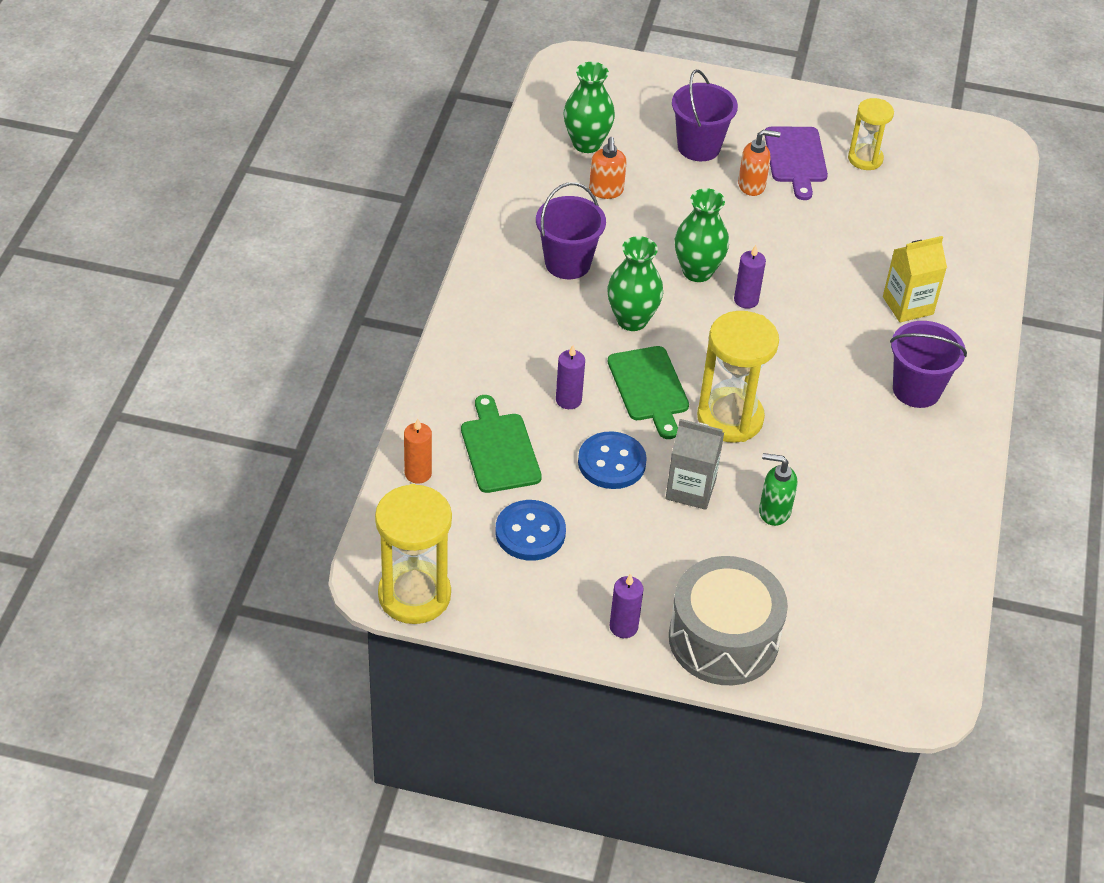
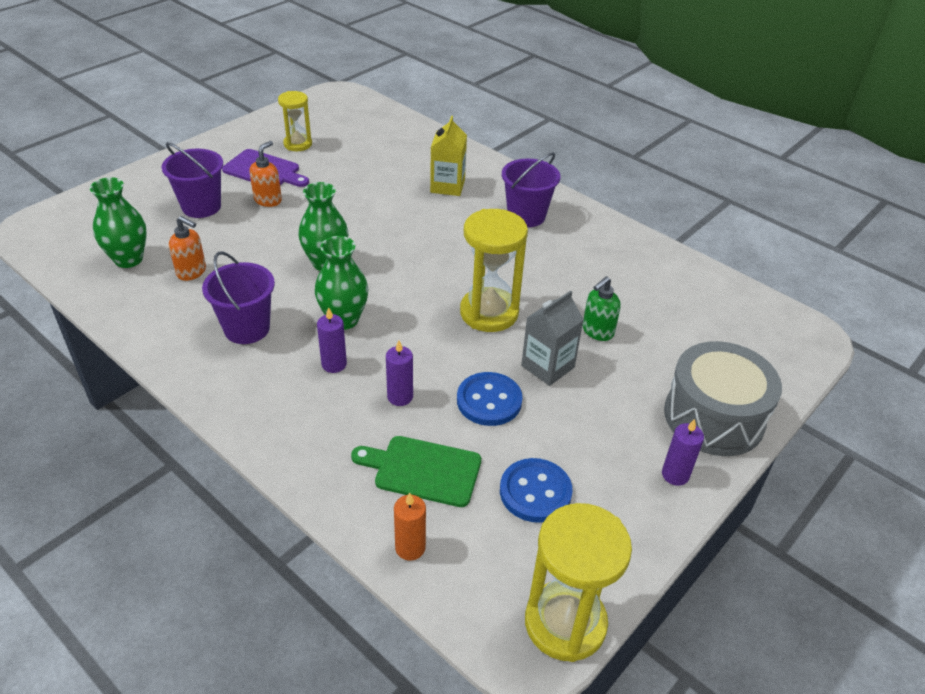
camera: 60 degrees left, 5 degrees down
green cutting board [608,346,689,439] -> none
purple candle [734,245,766,309] -> purple candle moved to [317,307,347,373]

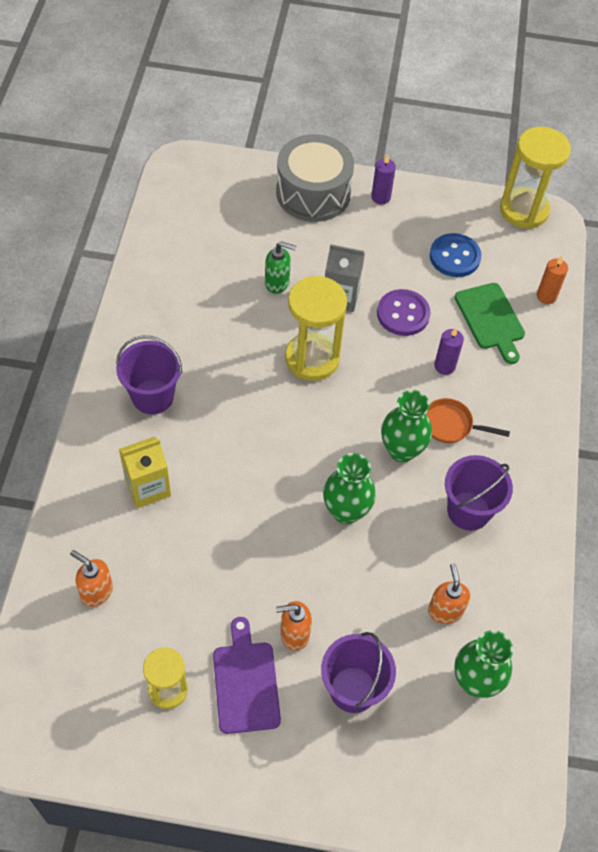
camera: 125 degrees left, 15 degrees up
purple candle [317,307,347,373] -> orange pan [426,398,510,443]
blue button [457,372,523,426] -> purple button [377,289,430,336]
none -> orange soap dispenser [70,550,113,607]

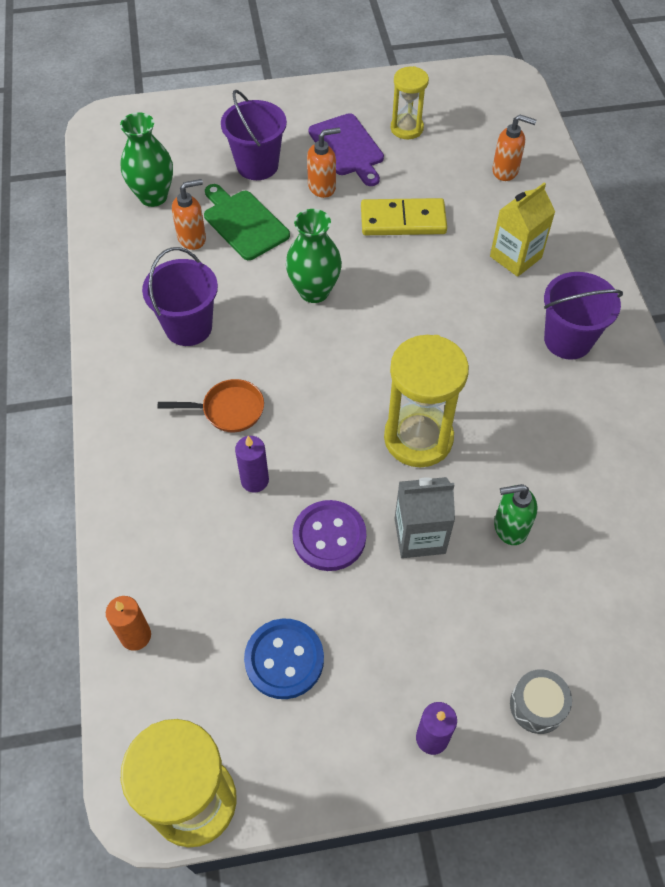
camera: 165 degrees right, 0 degrees up
grey drum [276,134,354,222] -> grey drum [510,669,572,734], size x0.45
green vase [381,390,432,462] -> none
orange soap dispenser [428,563,470,624] -> orange soap dispenser turned 90 degrees counterclockwise [172,179,206,250]
green cutting board [455,283,525,364] -> green cutting board moved to [204,184,290,260]
none -> yellow domino [361,198,447,235]

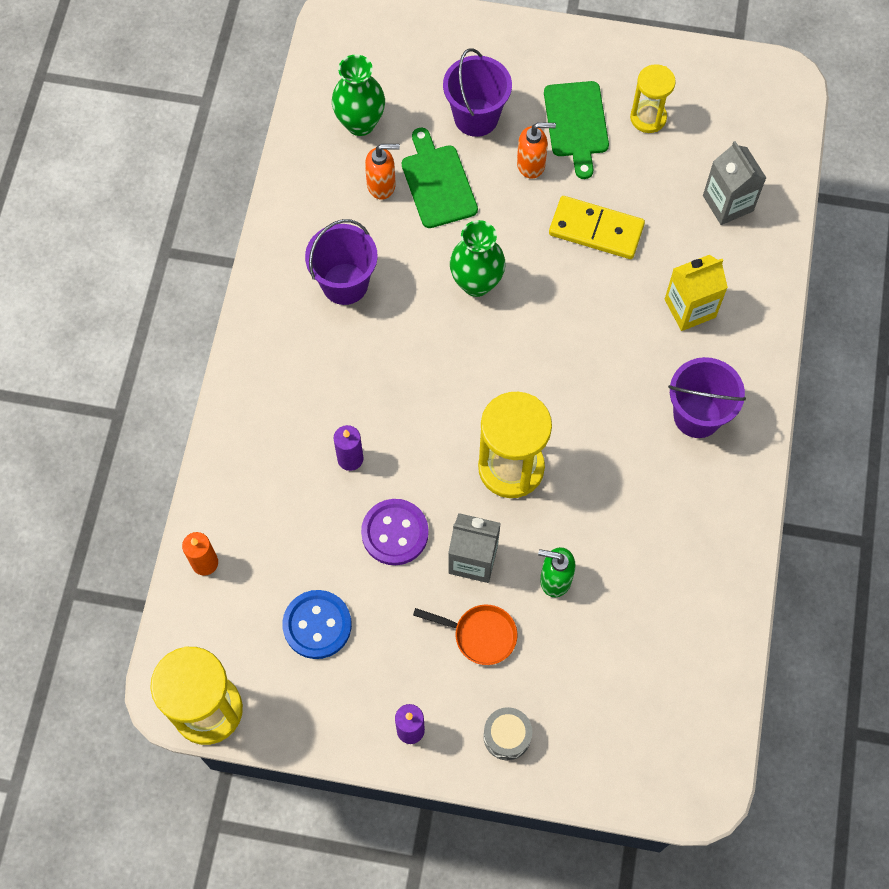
camera: 20 degrees right, 10 degrees up
orange pan [158,379,264,432] -> orange pan moved to [413,605,517,665]
purple cutting board [309,113,384,186] -> green cutting board [544,81,609,179]
orange soap dispenser [492,115,537,181] -> grey carton [703,141,766,225]

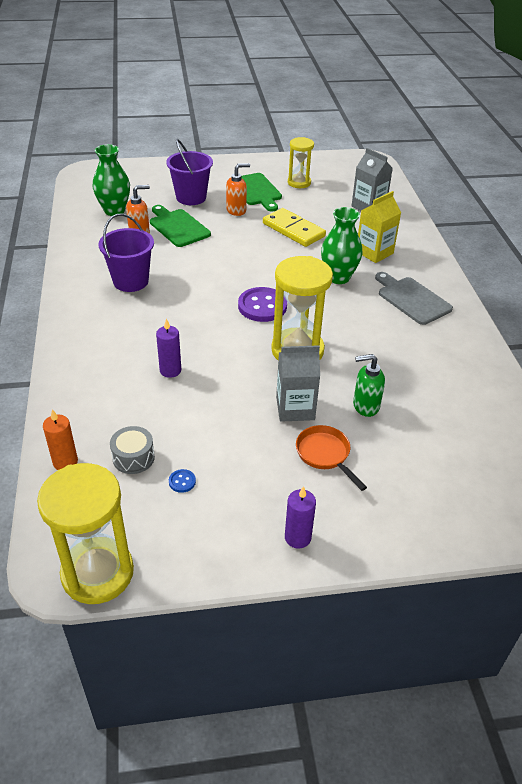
camera: 20 degrees left, 25 degrees down
blue button [282,590,352,659] -> blue button [169,469,196,493], size x0.42
purple button [361,499,429,565] -> purple button moved to [238,287,287,322]
orange pan [413,605,517,665] -> orange pan turned 120 degrees counterclockwise [296,425,367,491]
green vase [450,220,506,297] -> green vase moved to [321,207,362,284]
grey drum [483,707,532,760] -> grey drum moved to [110,426,155,474]
yellow domino [549,196,645,259] -> yellow domino turned 45 degrees clockwise [263,208,326,247]
purple bucket [668,357,746,438] -> grey cutting board [375,272,453,325]

